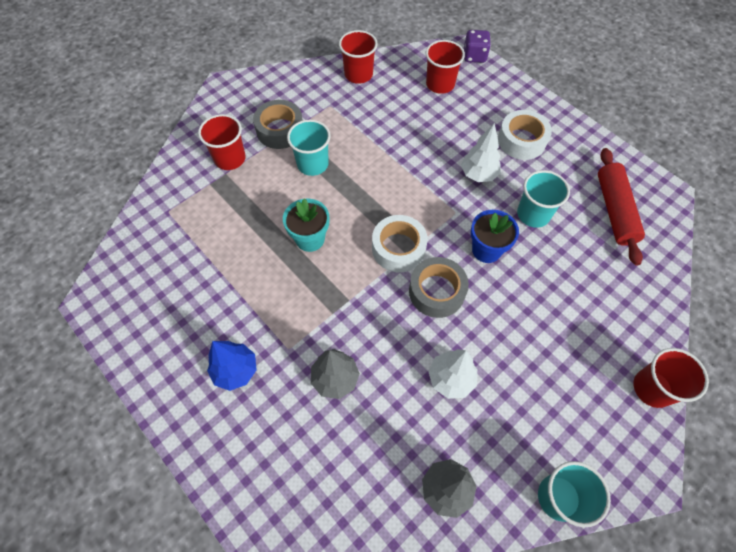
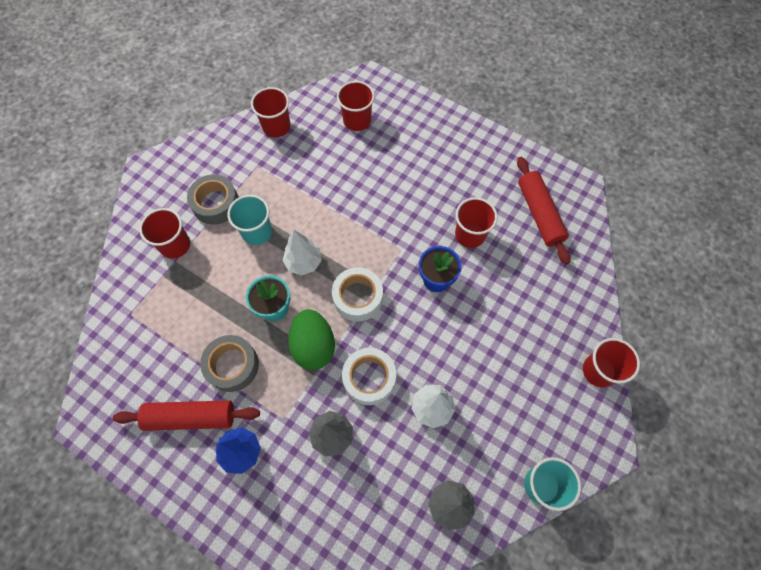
camera: 15 degrees left, 5 degrees up
grey tape [409,257,469,318] -> grey tape moved to [200,335,259,392]
white tree [461,123,501,182] -> white tree moved to [282,230,322,276]
purple dice [464,30,491,63] -> none
white tape [498,110,552,160] -> white tape moved to [342,348,396,405]
turquoise cup [517,170,570,228] -> red cup [455,198,498,248]
none -> red rolling pin [113,400,260,431]
none -> green egg [288,309,335,370]

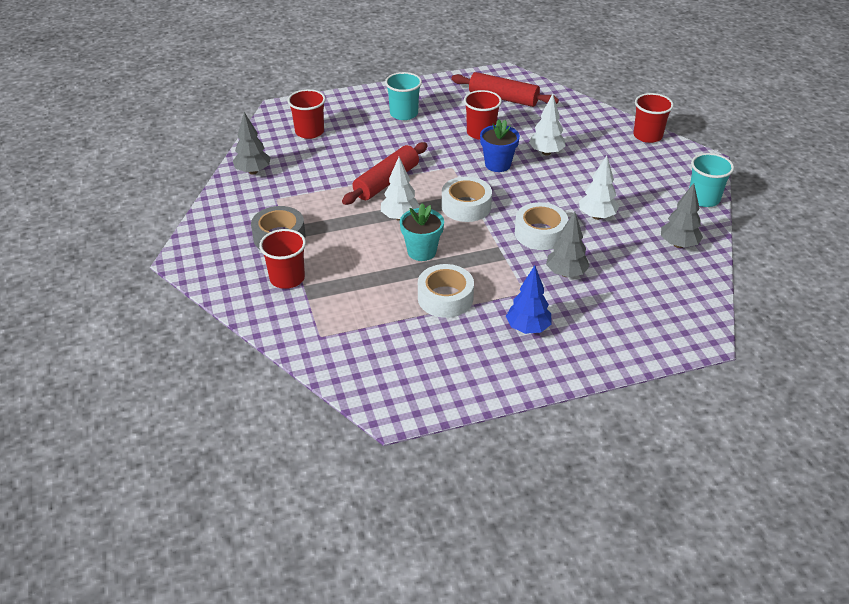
camera: 50 degrees left, 25 degrees down
red rolling pin [113,400,260,431] -> red rolling pin moved to [342,142,428,205]
grey tape [200,335,259,392] -> white tape [418,264,474,318]
turquoise cup [227,195,272,245] -> turquoise cup moved to [385,72,422,120]
red cup [251,87,291,138] -> grey tree [233,112,271,175]
green egg [288,309,335,370] -> none
none -> white tree [529,94,566,155]

